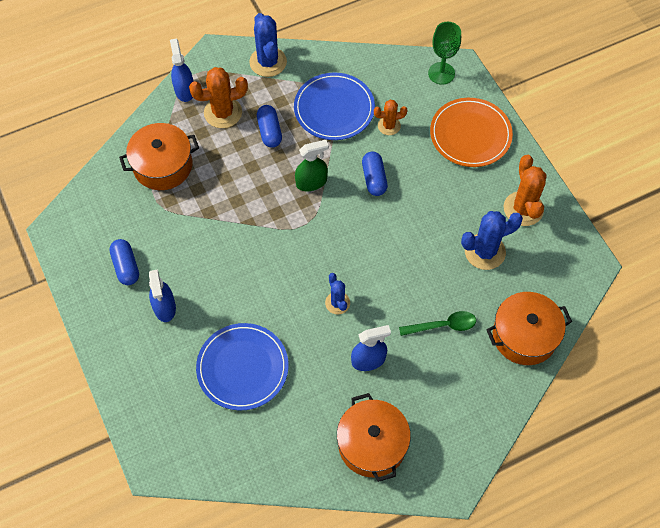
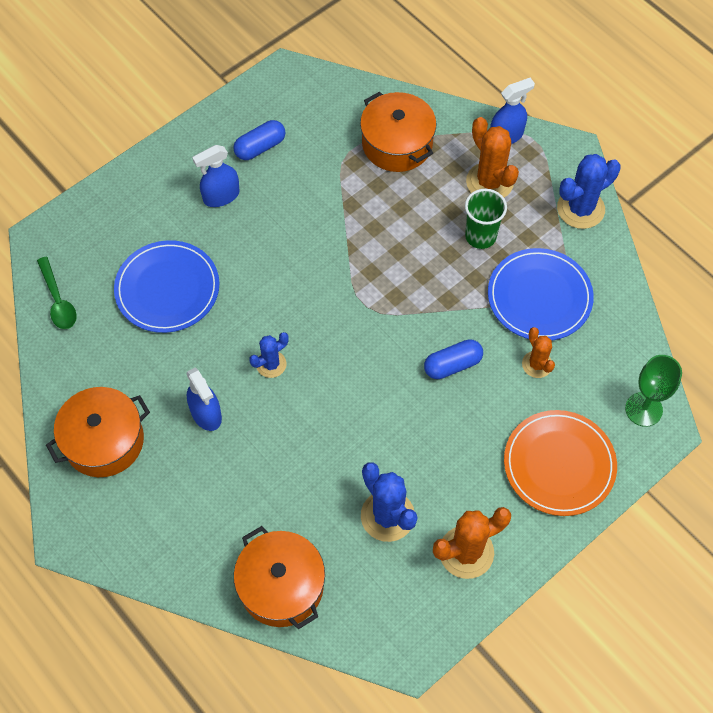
camera: 75 degrees right, 0 degrees up
blue capsule [257,105,282,148] -> green cup [465,189,507,249]
green spray bottle [295,140,329,191] -> none
green spoon [399,311,476,336] -> green spoon moved to [37,257,77,329]

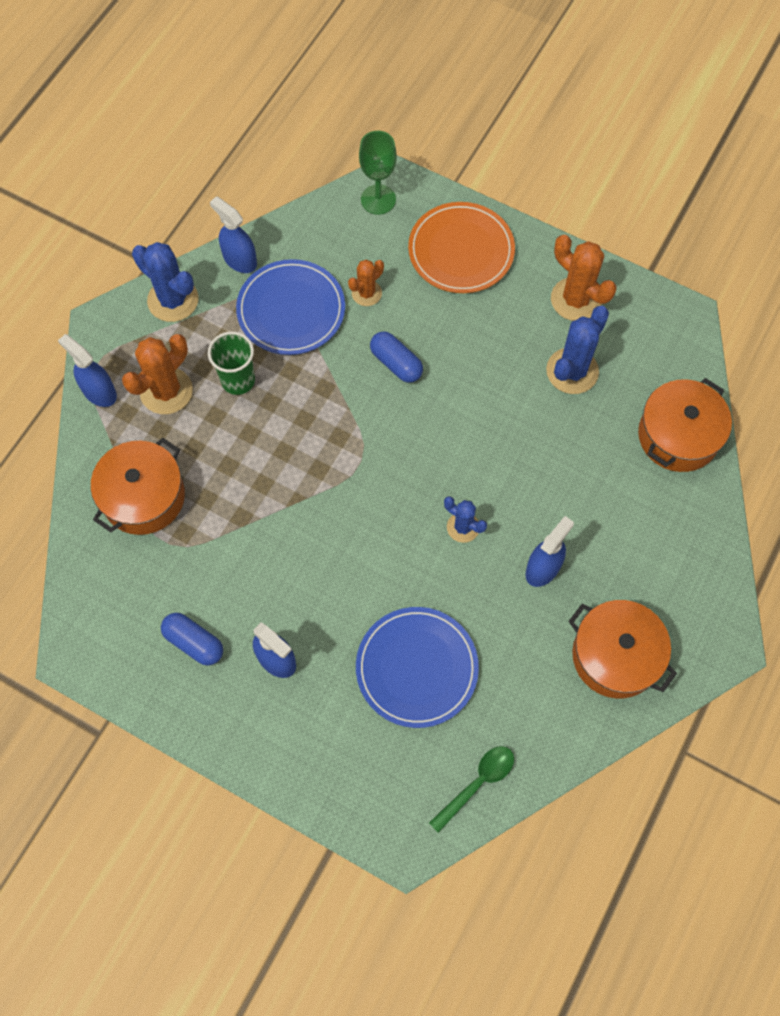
camera: 110 degrees left, 5 degrees up
none -> blue spray bottle [210,196,257,273]

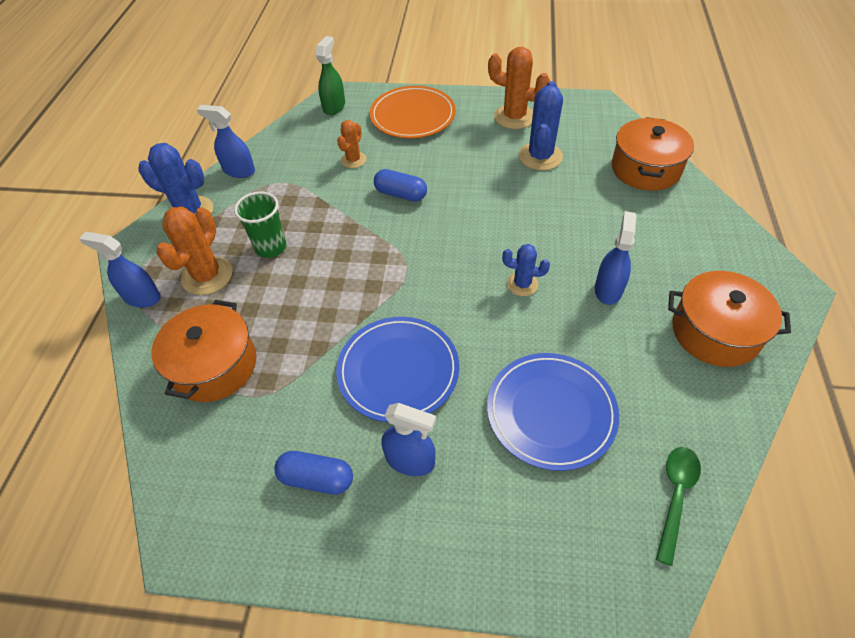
camera: 20 degrees left, 15 degrees down
blue plate [236,259,345,355] -> blue plate moved to [336,317,459,422]
green goblet [359,131,397,215] -> green spray bottle [316,36,345,115]

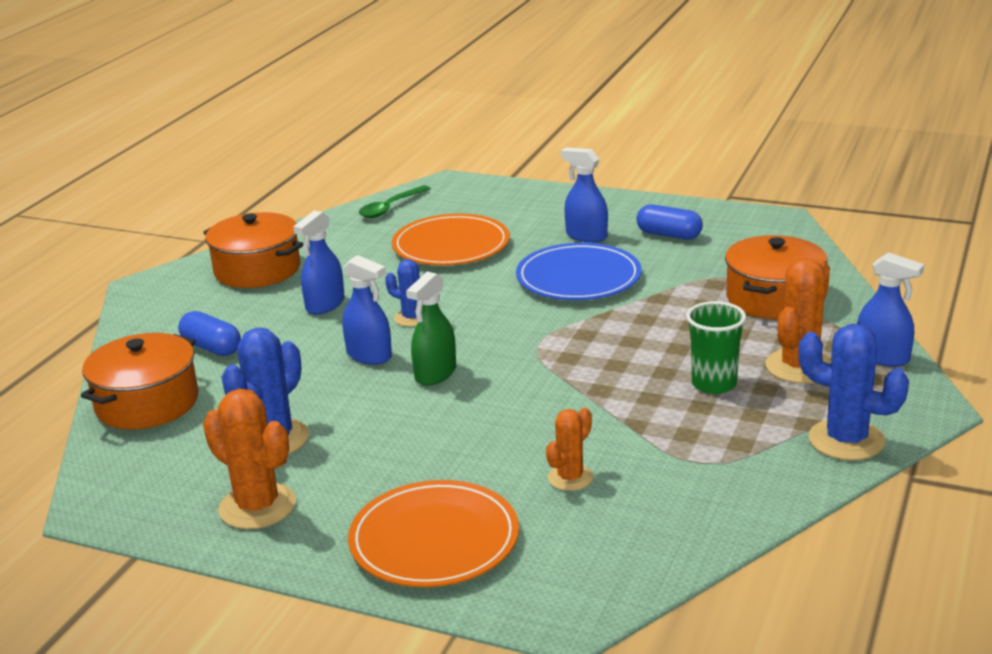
camera: 165 degrees left, 25 degrees down
blue spray bottle [197,105,255,178] -> blue spray bottle moved to [342,255,392,365]
green spray bottle [316,36,345,115] -> green spray bottle moved to [406,271,456,385]
blue capsule [374,169,427,202] -> blue capsule moved to [178,311,241,356]
blue plate [487,353,619,471] -> orange plate [392,214,510,266]

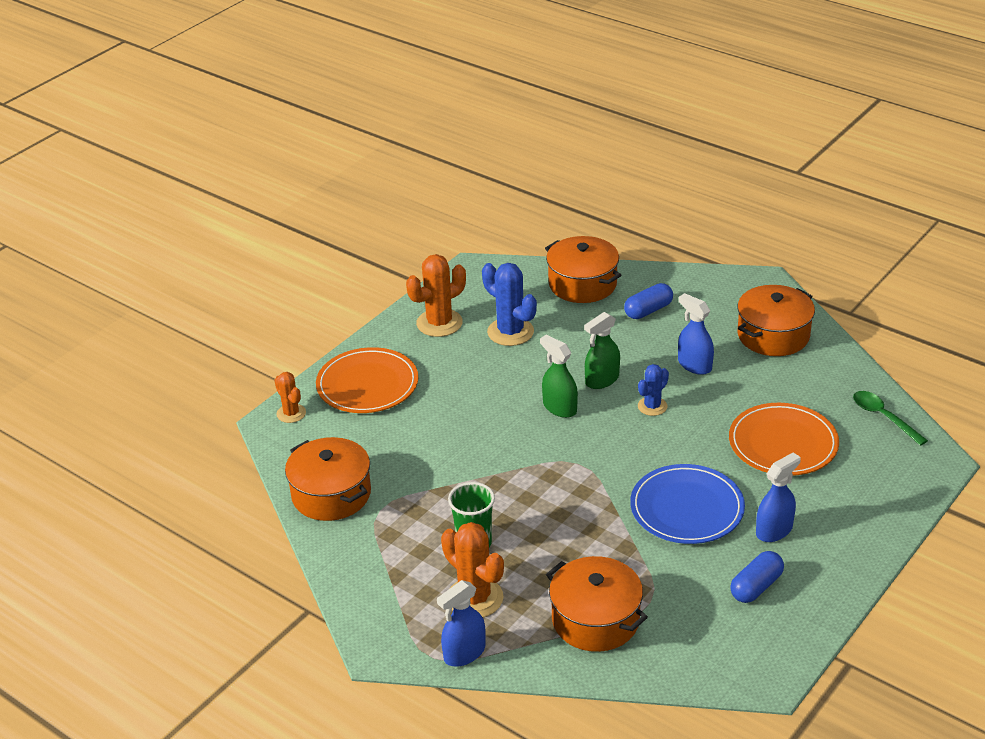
camera: 105 degrees right, 10 degrees up
blue spray bottle [342,255,392,365] -> green spray bottle [584,312,620,389]
orange cactus [546,408,593,491] -> orange cactus moved to [274,372,306,423]
blue cactus [799,324,909,460] -> none
none -> orange pot [285,437,371,521]

